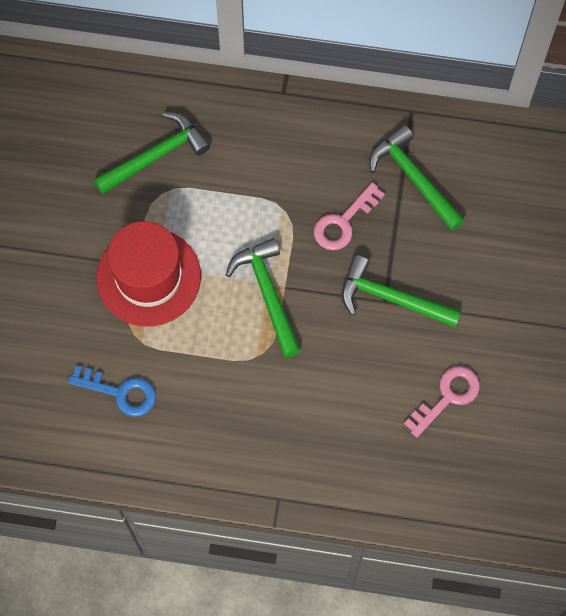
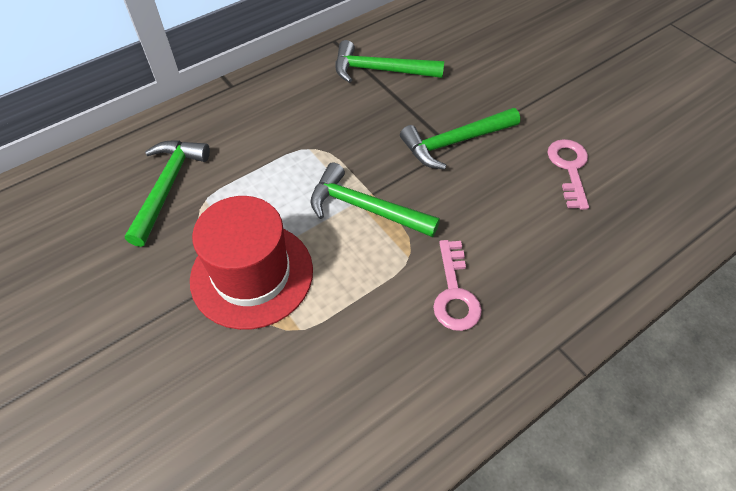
camera: 45 degrees left, 15 degrees down
blue key [68,366,156,417] -> none
pink key [314,182,385,250] -> pink key moved to [433,240,482,331]

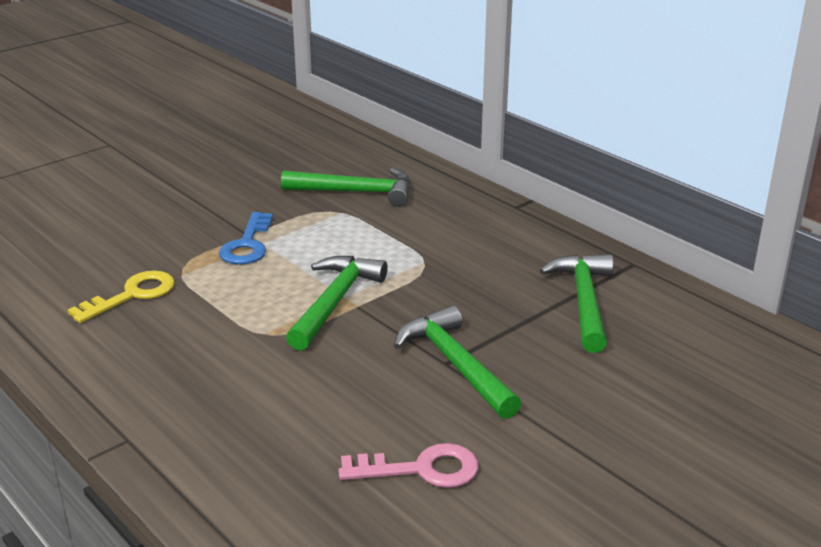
camera: 85 degrees right, 25 degrees down
red hat [190,196,313,330] -> blue key [219,212,273,265]
pink key [433,240,482,331] -> none
none -> yellow key [68,271,175,323]

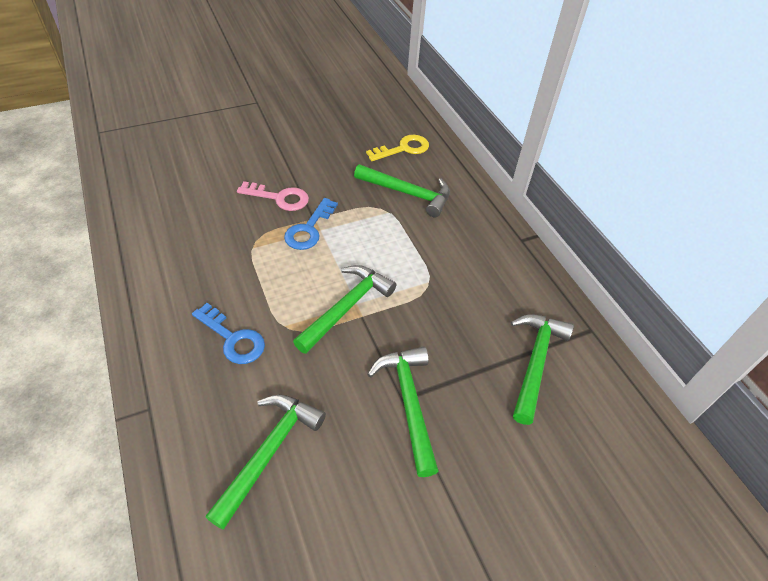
camera: 15 degrees right, 20 degrees up
yellow key [68,271,175,323] -> yellow key moved to [366,135,429,161]
pink key [339,443,479,488] -> pink key moved to [237,181,309,211]
none -> blue key [192,303,265,364]
none -> green hammer [205,395,326,530]

